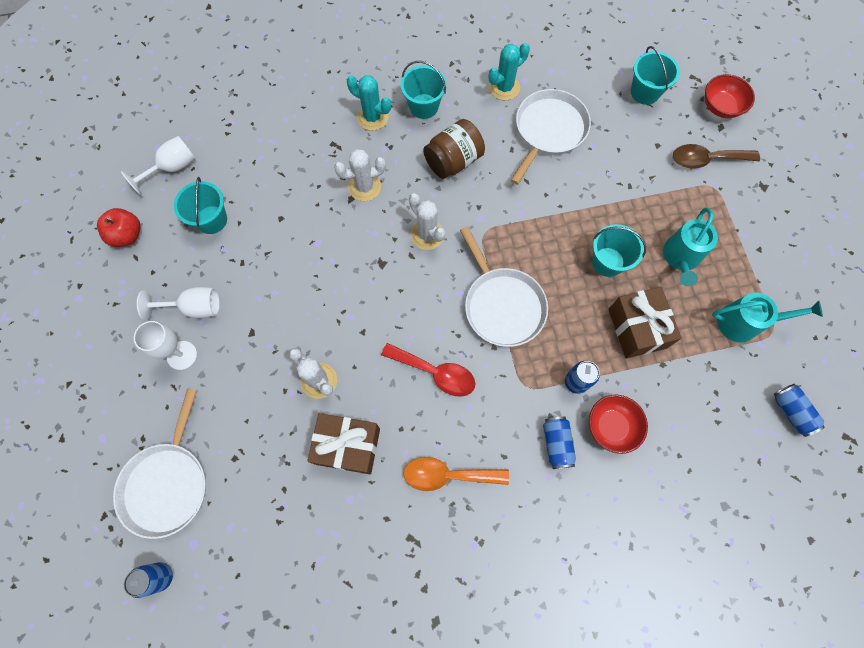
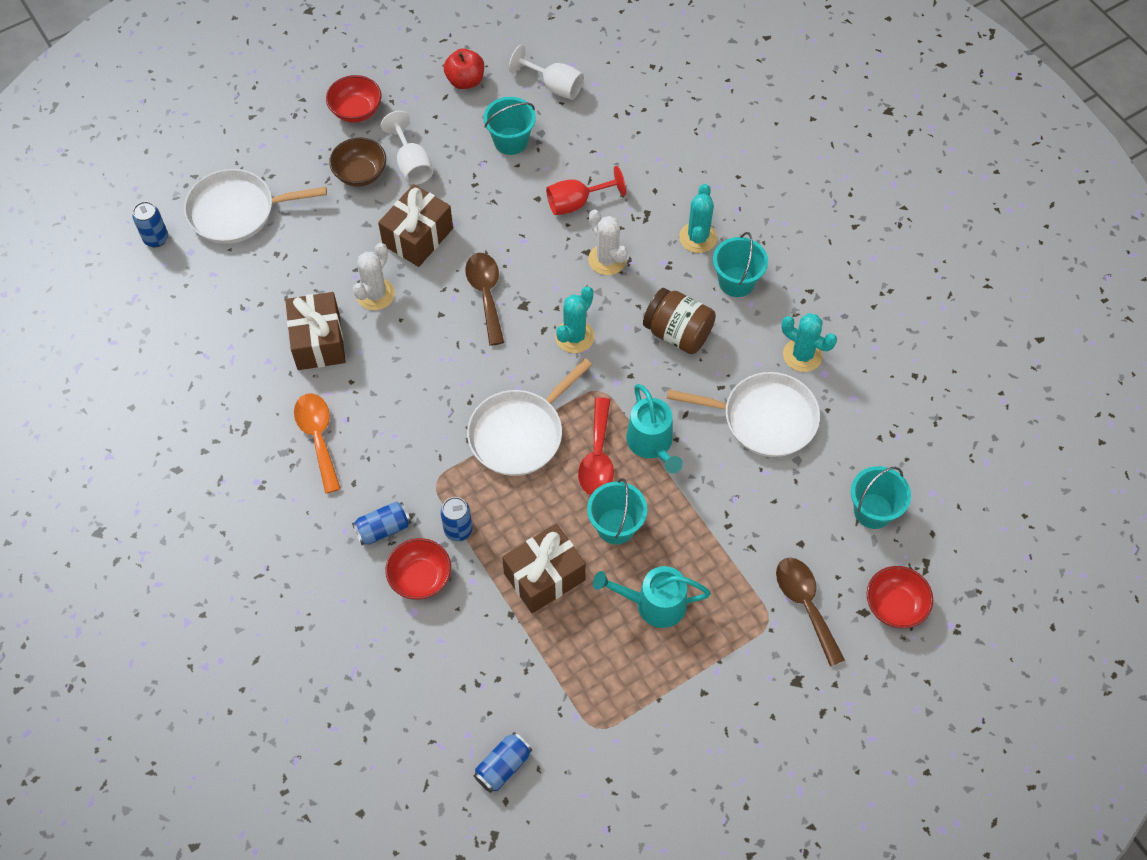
camera: 70 degrees right, 10 degrees down
white goblet [134,321,197,370] -> brown bowl [329,138,386,187]
red spoon [381,343,476,397] -> red spoon moved to [578,397,614,495]
white cactus [409,193,445,250] -> turquoise cactus [555,286,595,353]
turquoise watering can [712,293,823,343] -> turquoise watering can moved to [626,384,683,473]
none -> red bowl [326,75,382,123]
none -> brown gift [378,184,453,267]
none -> brown spoon [465,253,504,346]
none -> red goblet [546,166,626,215]

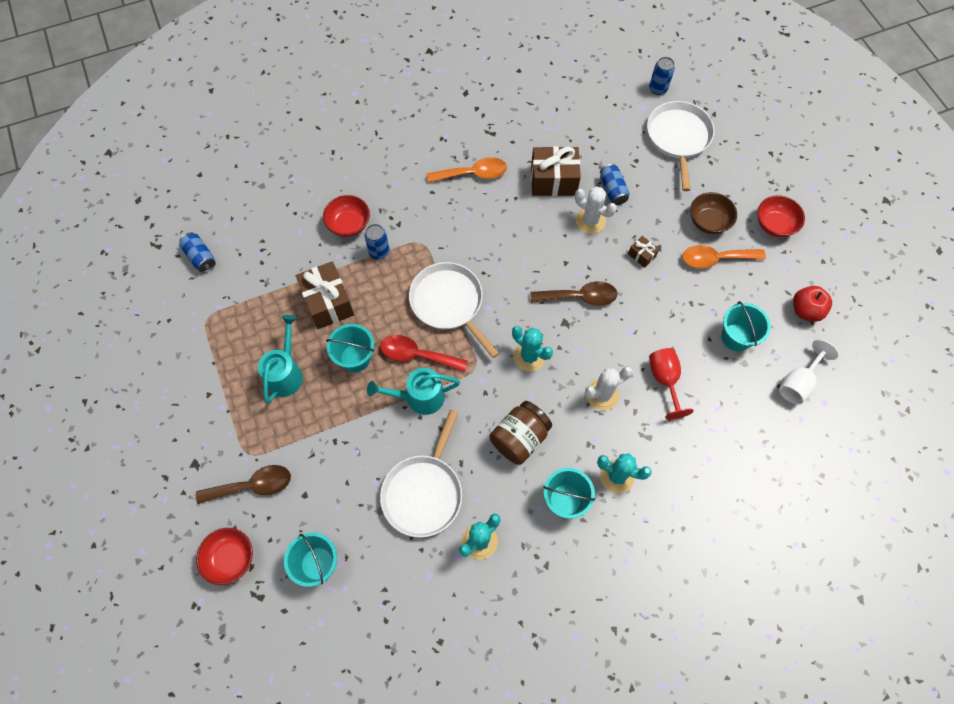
camera: 100 degrees right, 5 degrees up
blue can [352,502,411,545] -> blue can moved to [600,164,630,205]
brown gift [378,184,453,267] -> brown gift [628,236,659,268], size x0.48
white goblet [381,111,433,185] -> orange spoon [682,245,766,269]

